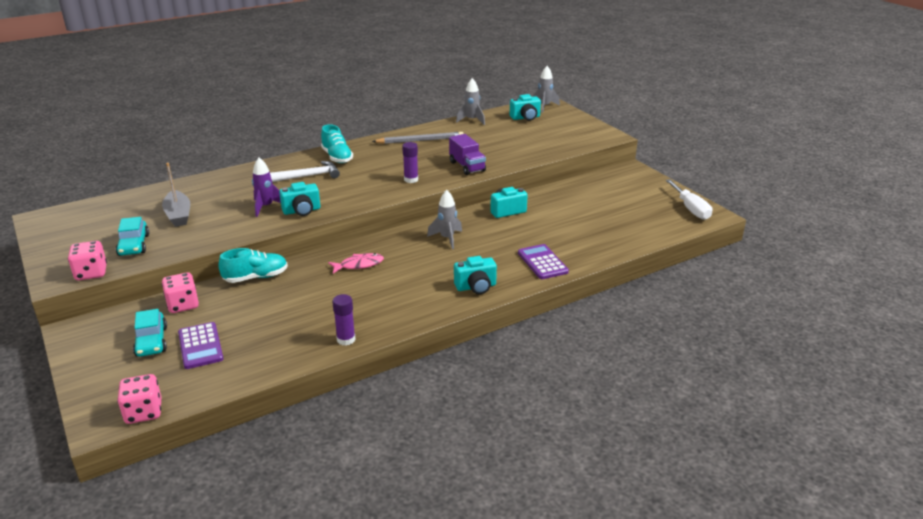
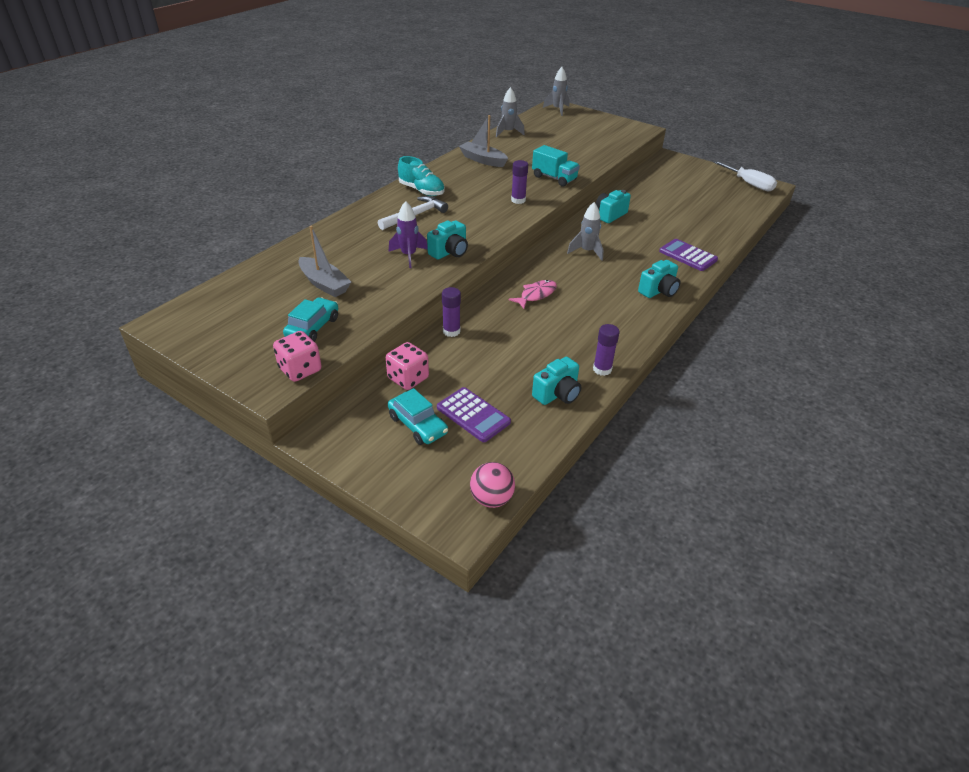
camera: 25 degrees left, 10 degrees up
turquoise car [116,217,149,256] -> turquoise car turned 120 degrees counterclockwise [283,297,338,342]
pink dice [117,374,161,424] -> pink ball [470,462,515,508]
turquoise shoe [218,248,288,283] -> purple glue stick [442,287,461,337]
grey pencil [372,132,464,144] -> grey boat [459,115,508,167]
purple truck [449,134,486,175] -> turquoise truck [532,145,580,187]
turquoise camera [510,94,541,121] -> turquoise camera moved to [532,357,581,405]

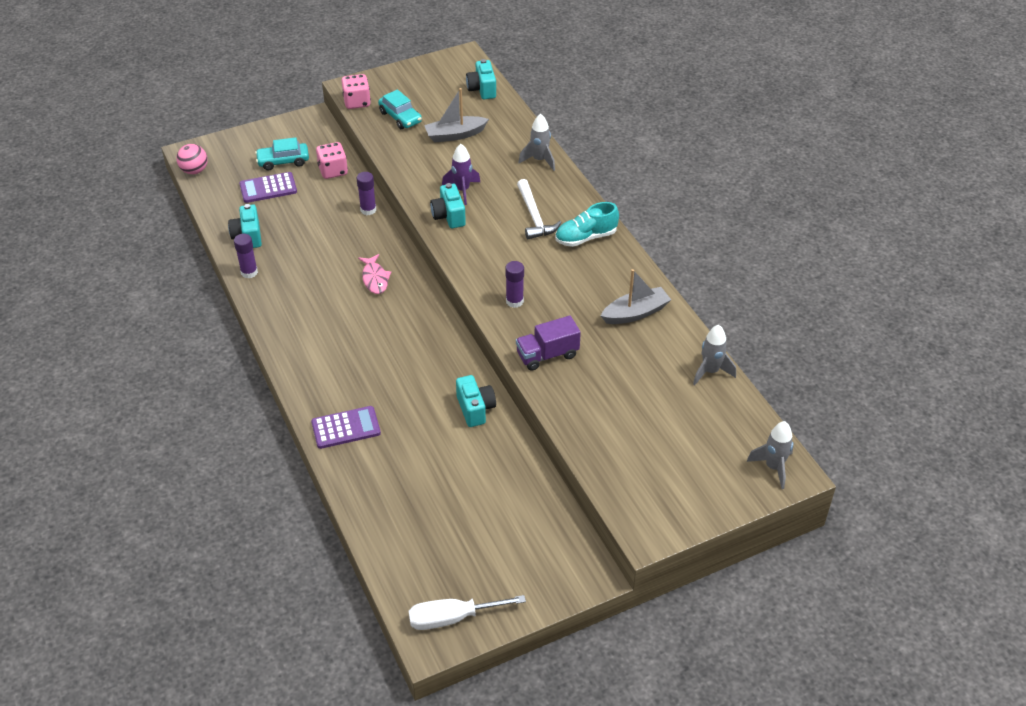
camera: 120 degrees right, 5 degrees up
turquoise truck [532,145,580,187] -> purple truck [516,316,581,371]
grey rocket [567,202,603,261] -> grey rocket moved to [518,114,555,171]
turquoise camera [638,260,681,298] -> turquoise camera moved to [466,59,496,99]

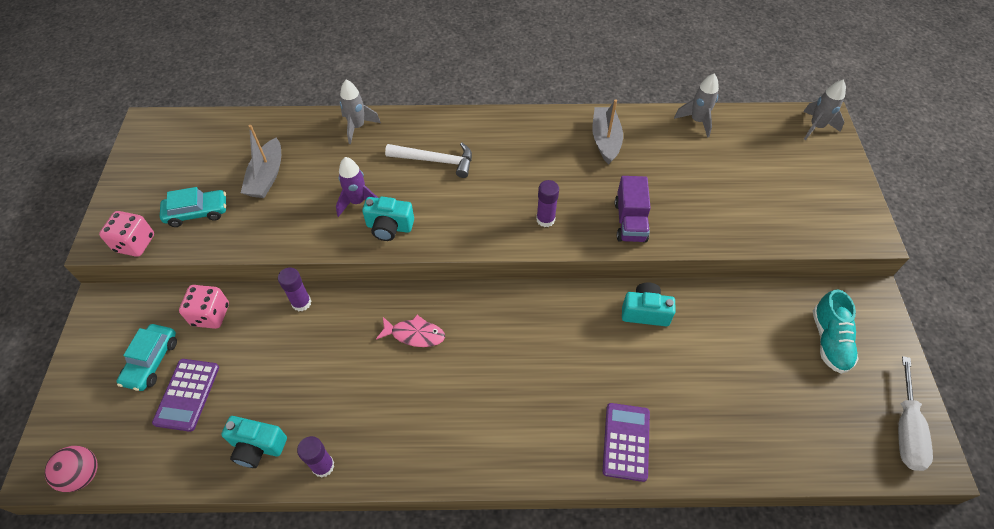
camera: 65 degrees left, 10 degrees up
turquoise camera [466,59,496,99] -> none
turquoise shoe [555,202,619,247] -> turquoise shoe moved to [813,289,859,374]

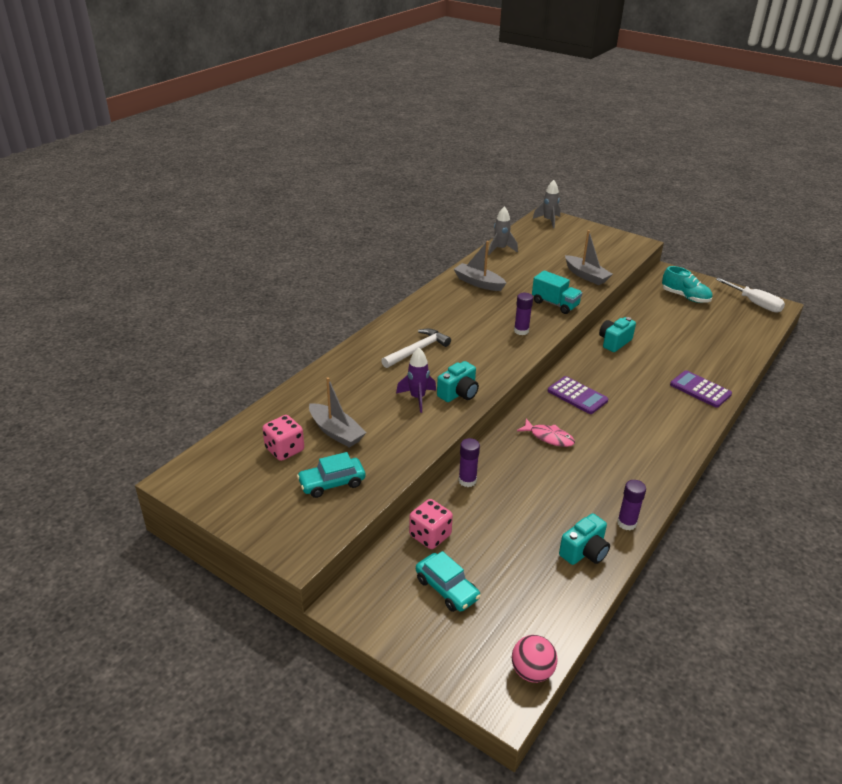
camera: 55 degrees left, 20 degrees down
pink dice [99,211,154,257] -> pink dice moved to [262,415,304,461]
purple calculator [152,359,219,432] -> purple calculator moved to [548,376,608,414]
turquoise car [160,187,226,227] -> turquoise car turned 135 degrees counterclockwise [297,452,366,498]
grey rocket [340,80,381,144] -> none
pink fish [376,315,445,347] -> pink fish turned 75 degrees clockwise [517,419,575,447]
purple truck [615,176,651,242] -> turquoise truck [532,270,582,314]
none -> grey boat [565,230,613,285]

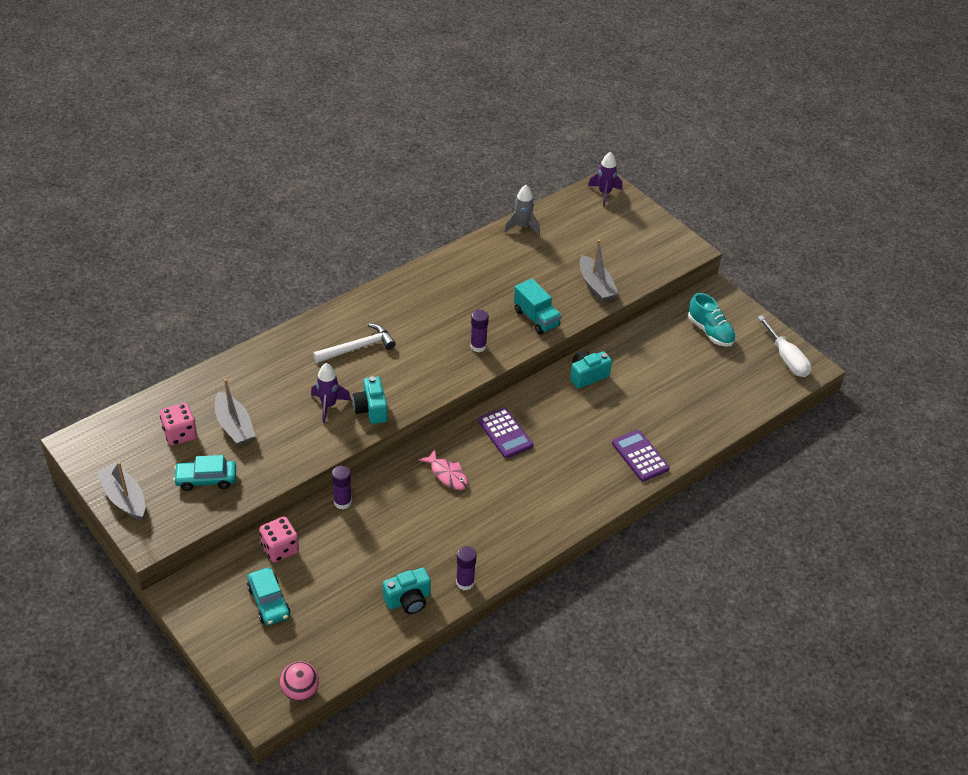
camera: 15 degrees right, 10 degrees up
turquoise camera [437,361,479,402] -> turquoise camera turned 105 degrees clockwise [352,376,387,424]
grey boat [454,241,506,291] -> grey boat moved to [97,462,145,520]
grey rocket [533,180,560,228] -> purple rocket [588,151,623,206]

